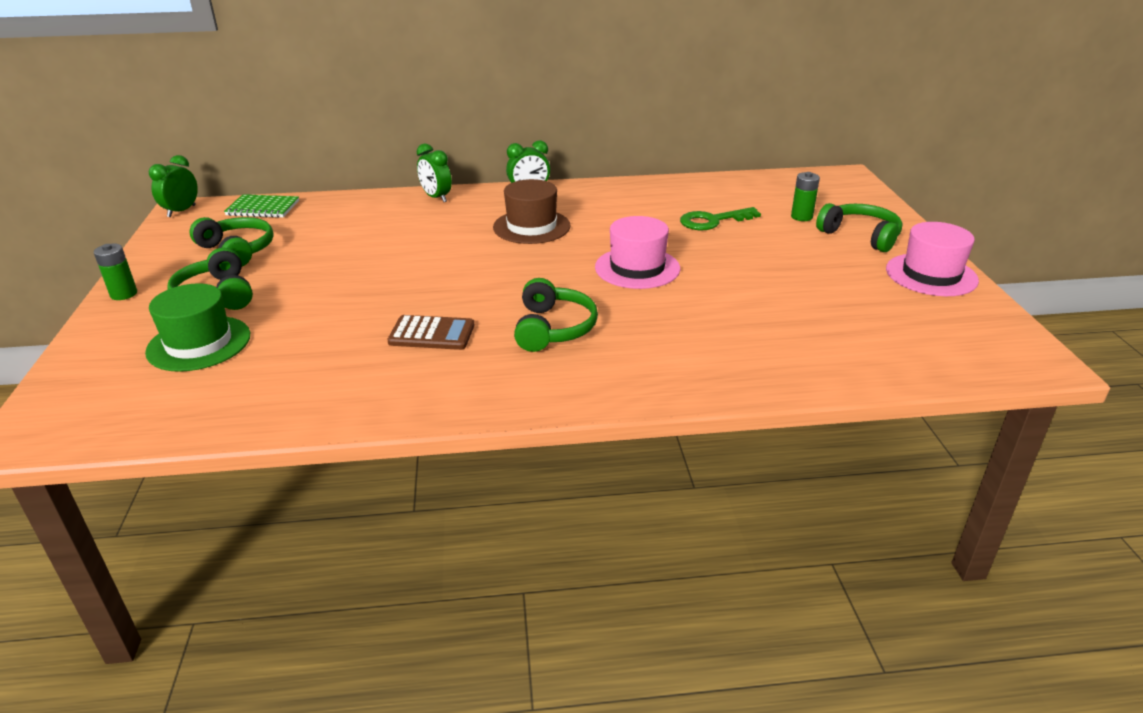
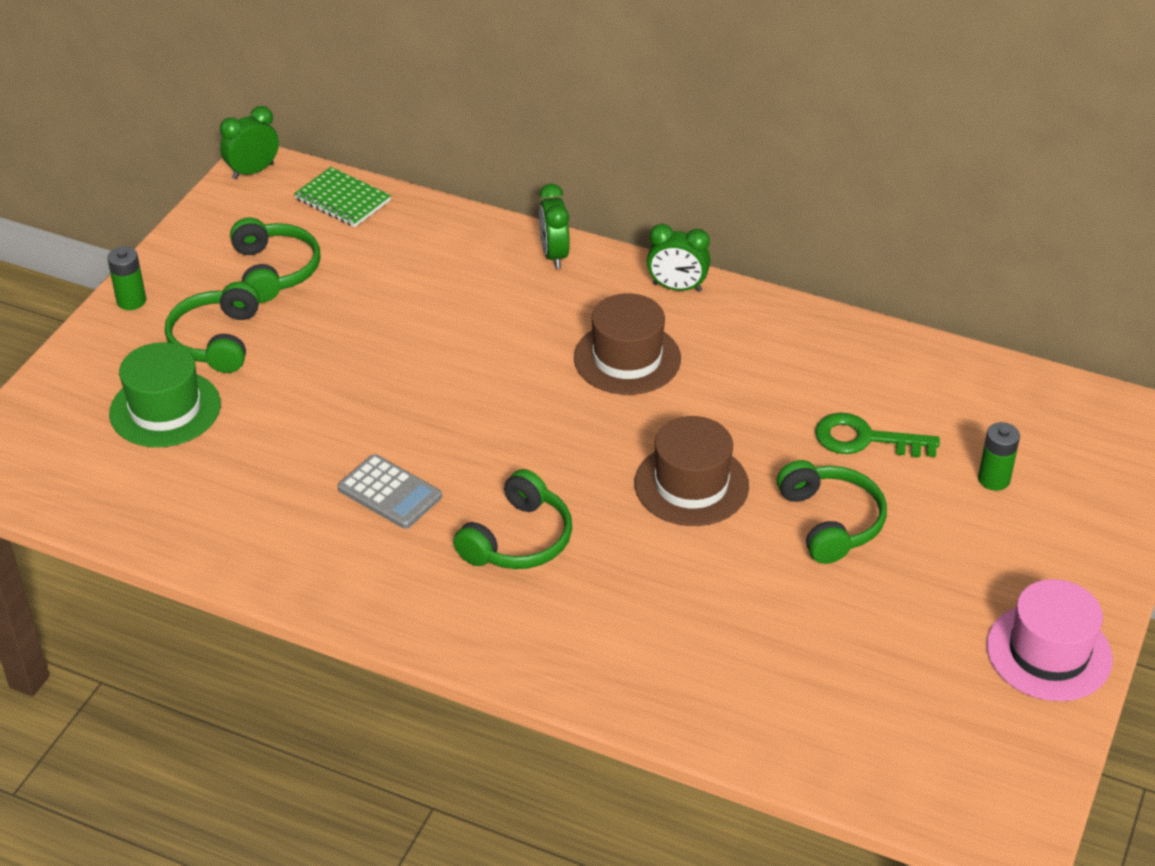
camera: 30 degrees right, 10 degrees up
brown calculator [387,315,474,350] -> grey calculator [338,454,442,529]
pink hat [595,216,680,289] -> brown hat [635,416,749,526]
green headphones [816,203,902,252] -> green headphones moved to [777,460,887,564]

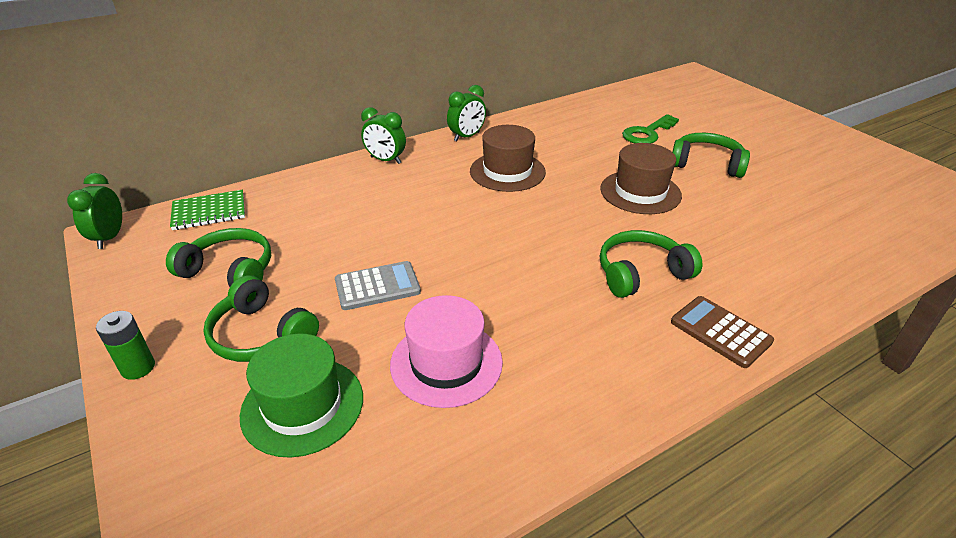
camera: 55 degrees left, 5 degrees down
grey calculator [338,454,442,529] -> grey calculator moved to [335,261,421,310]
green headphones [453,469,572,569] -> green headphones turned 90 degrees counterclockwise [600,230,702,298]
green battery [978,422,1020,491] -> none
pink hat [986,579,1113,701] -> pink hat moved to [390,295,503,408]
none -> brown calculator [671,296,774,368]

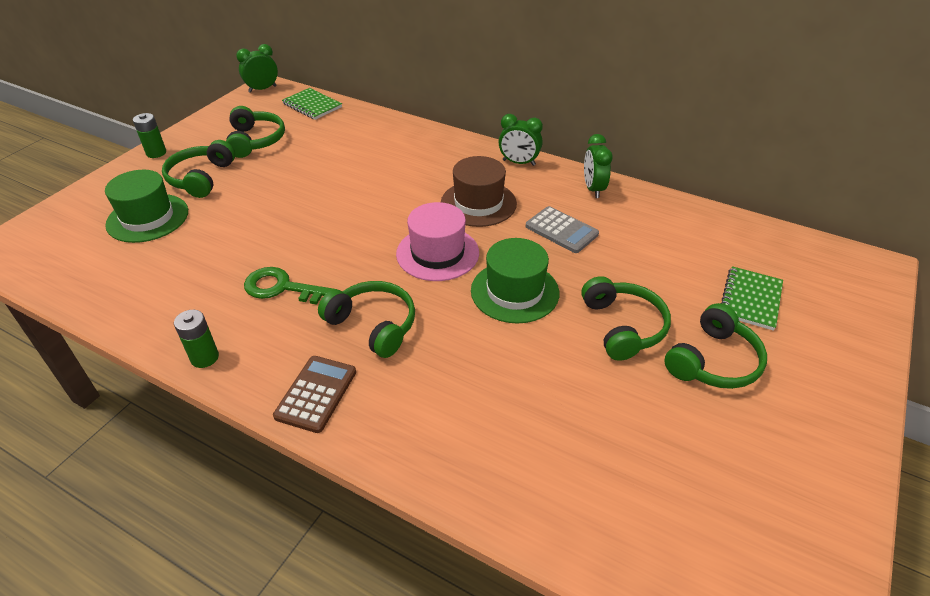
camera: 60 degrees right, 5 degrees up
grey calculator [335,261,421,310] -> grey calculator moved to [525,206,599,253]
green clock [361,107,406,164] -> green clock moved to [584,134,613,198]
pink hat [390,295,503,408] -> pink hat moved to [396,202,479,281]
brown hat [600,143,682,214] -> green hat [471,238,559,323]
green key [622,114,679,143] -> green key moved to [244,267,338,305]
none -> green battery [174,310,219,368]
none -> green headphones [664,303,767,389]
none -> green notebook [720,266,783,331]

